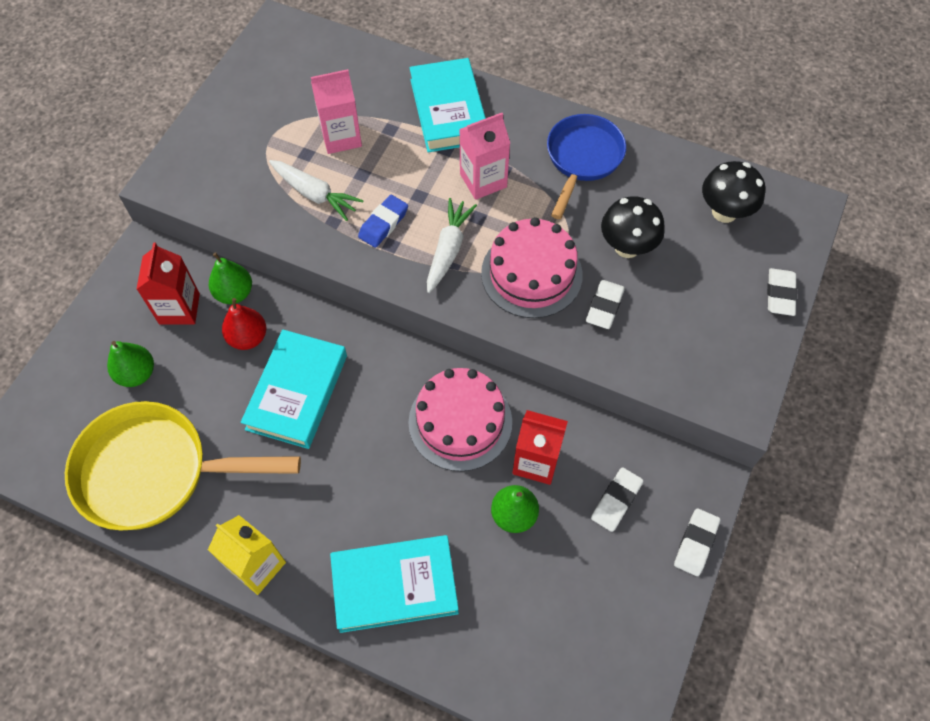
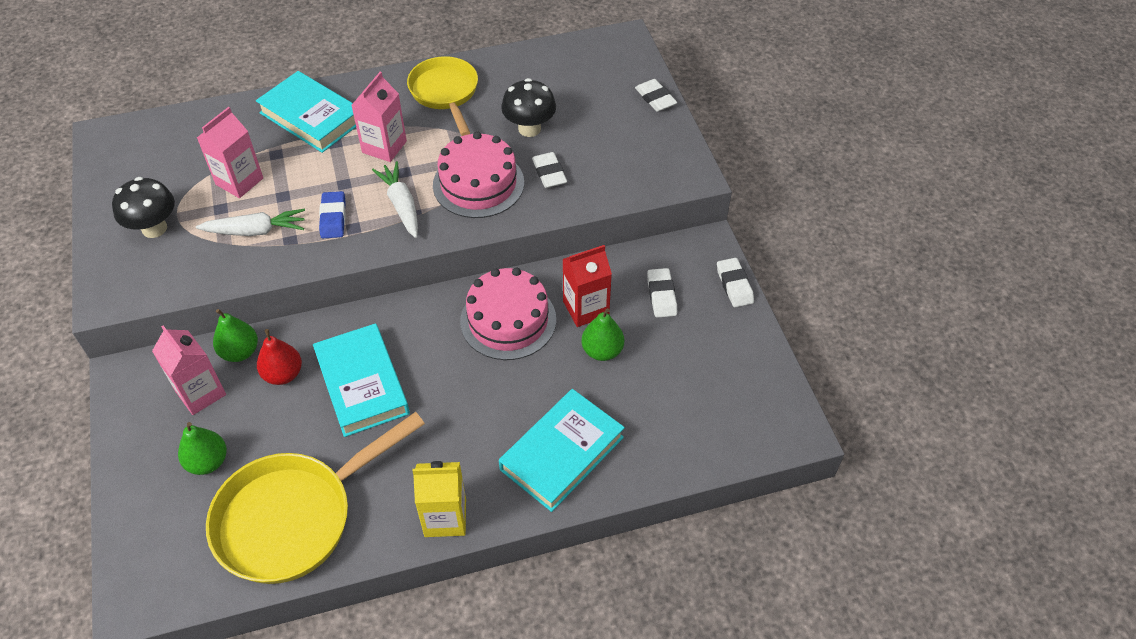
camera: 40 degrees left, 10 degrees down
red carton [137,242,200,325] -> pink carton [152,326,226,415]
blue pan [547,114,626,219] -> yellow pan [407,56,478,136]
black mushroom [702,161,765,223] -> black mushroom moved to [112,177,175,238]

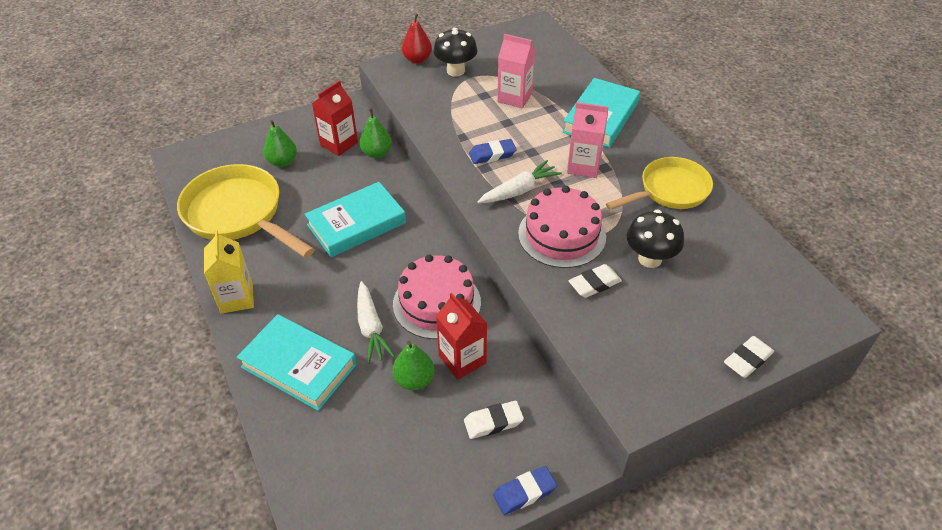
camera: 80 degrees right, 5 degrees down
pink carton [152,326,226,415] -> red carton [312,80,358,156]
white carrot [196,208,305,236] -> white carrot moved to [357,281,395,364]
red pear [257,329,302,385] -> red pear moved to [402,14,432,64]
white eraser [717,258,754,307] -> blue eraser [493,466,557,515]

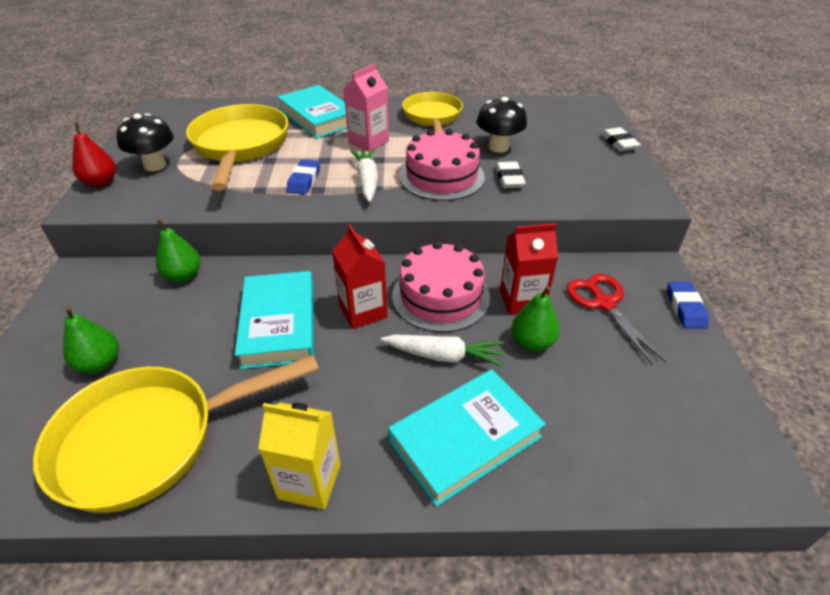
camera: 65 degrees left, 5 degrees down
red carton [312,80,358,156] -> red carton moved to [332,225,388,329]
white eraser [464,401,524,439] -> red scissors [566,274,666,366]
pink carton [497,34,535,108] -> yellow pan [186,104,288,191]

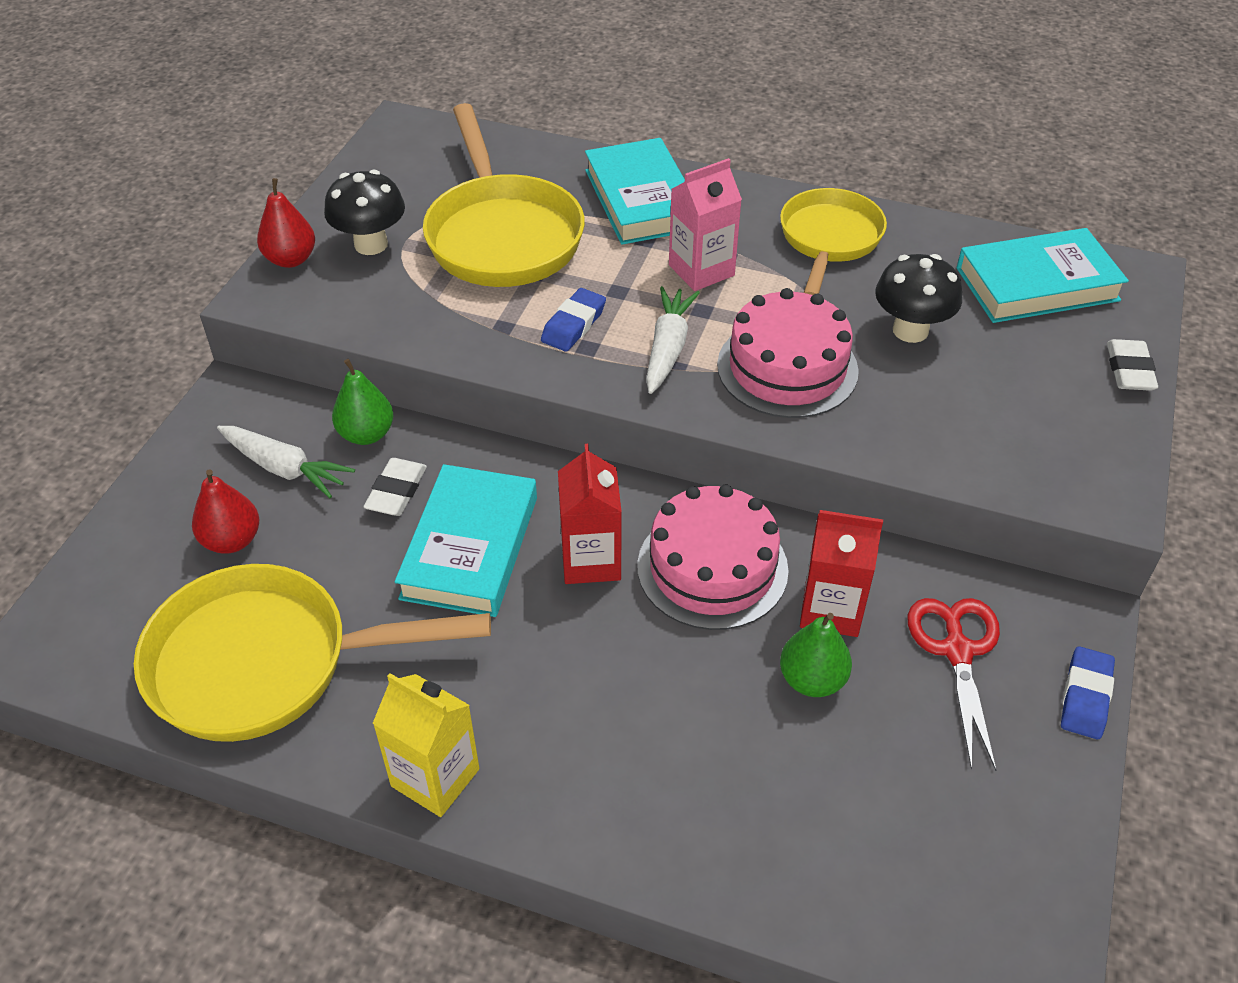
camera: 20 degrees right, 5 degrees up
green pear [63,307,119,374] -> red pear [192,469,259,554]
yellow pan [186,104,288,191] -> yellow pan turned 150 degrees clockwise [423,103,585,287]
white carrot [381,335,504,367] -> white carrot moved to [217,426,355,498]
turquoise book [388,369,546,507] -> turquoise book moved to [957,228,1129,323]
white eraser [496,162,526,188] -> white eraser moved to [364,458,427,516]

